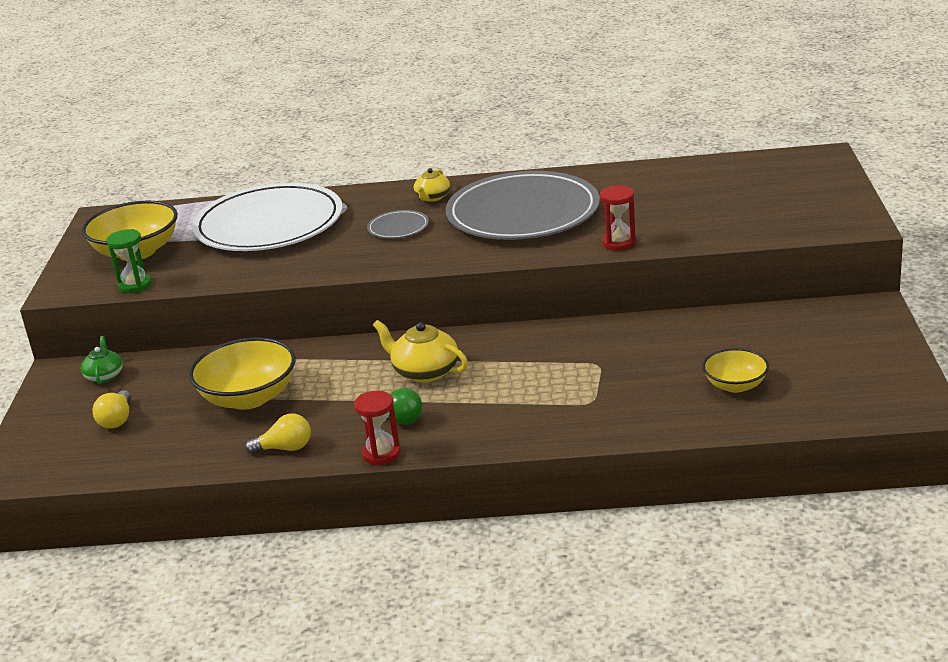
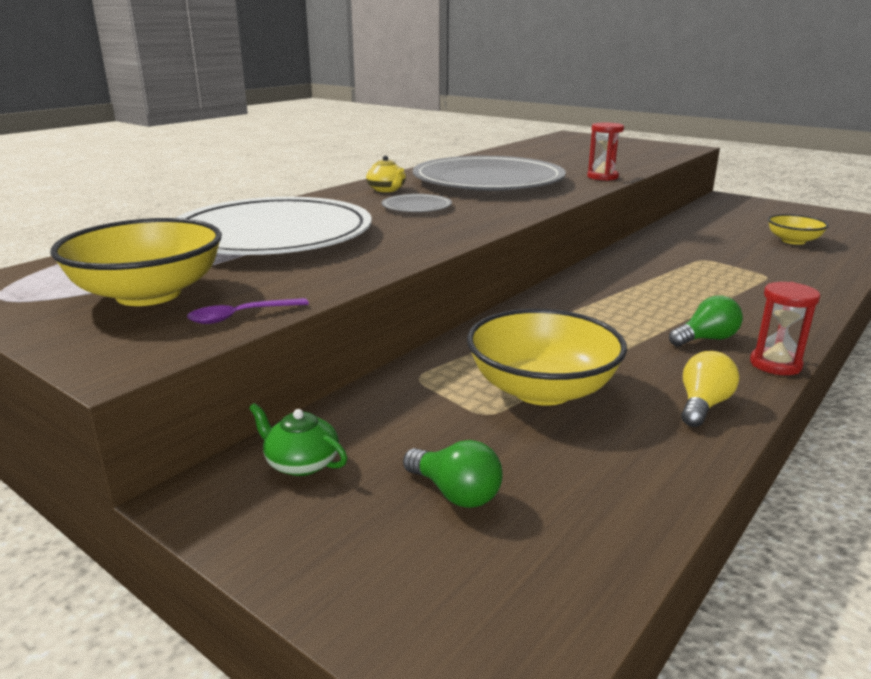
camera: 55 degrees left, 5 degrees down
yellow light bulb [93,390,131,428] -> green light bulb [403,440,503,508]
green hourglass [107,229,152,293] -> purple spoon [187,298,309,324]
yellow teapot [373,320,468,383] -> none

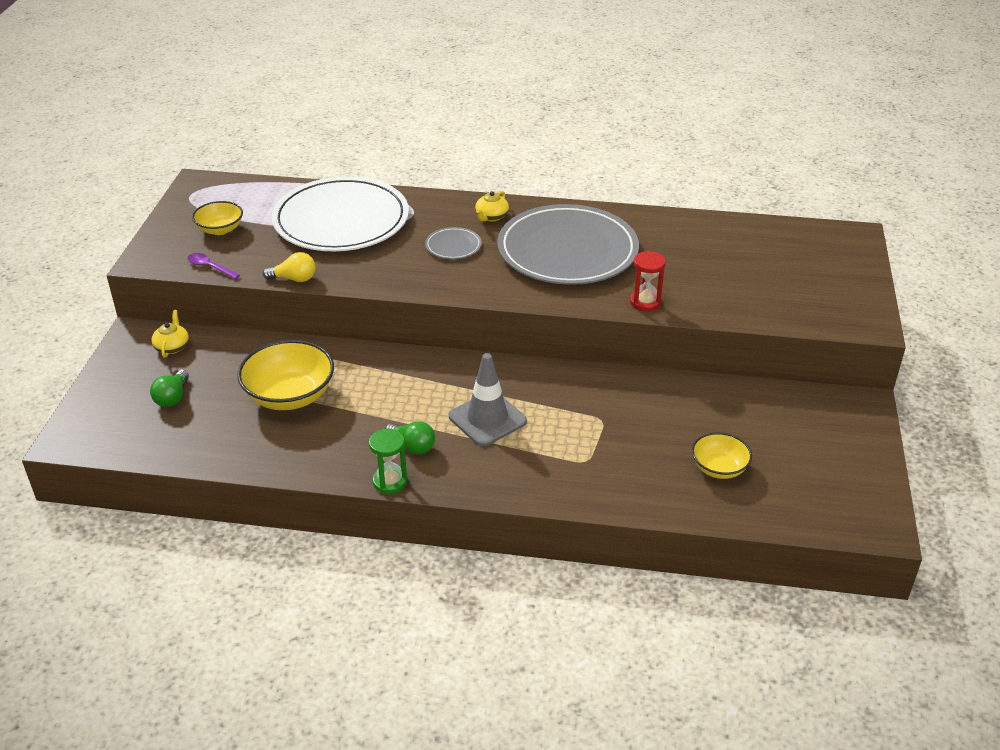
camera: 60 degrees right, 15 degrees up
yellow bowl [50,218,222,306] -> yellow bowl [192,201,243,235], size x0.59
green teapot [249,403,347,476] -> yellow teapot [151,310,189,358]
yellow light bulb [681,351,739,427] -> yellow light bulb moved to [263,252,316,282]
red hourglass [750,282,820,375] -> green hourglass [369,429,407,494]
none -> grey traffic cone [449,353,527,446]

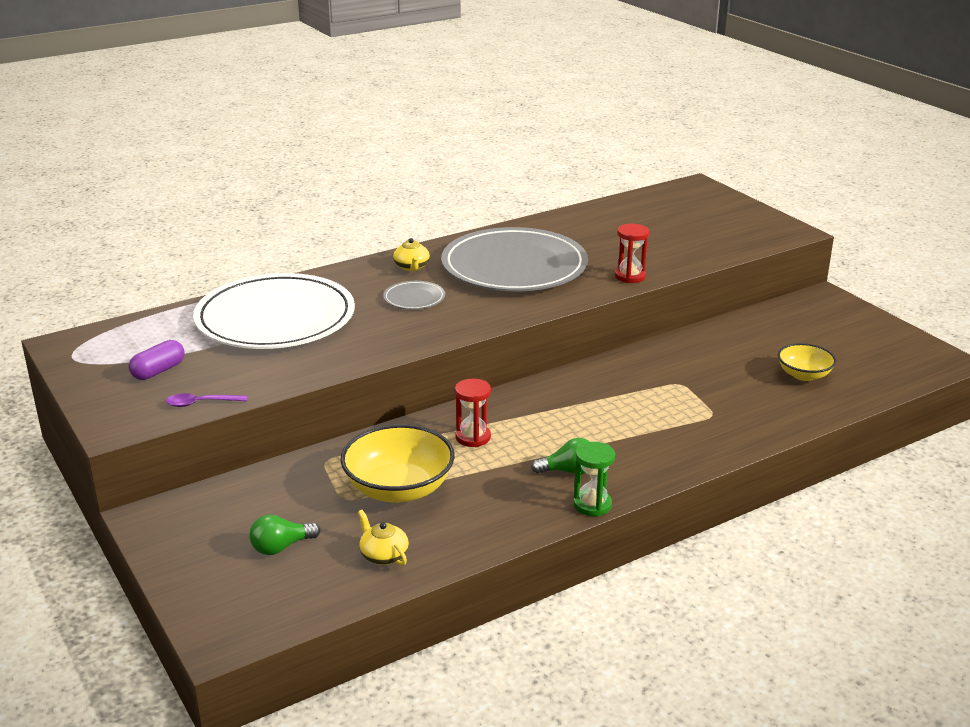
camera: 40 degrees left, 10 degrees down
green light bulb [150,370,189,407] -> green light bulb turned 90 degrees clockwise [249,515,320,555]
yellow teapot [151,310,189,358] -> yellow teapot moved to [358,510,409,566]
yellow bowl [192,201,243,235] -> purple capsule [128,340,185,380]
yellow light bulb [263,252,316,282] -> none
grey traffic cone [449,353,527,446] -> none
none -> red hourglass [455,379,491,447]

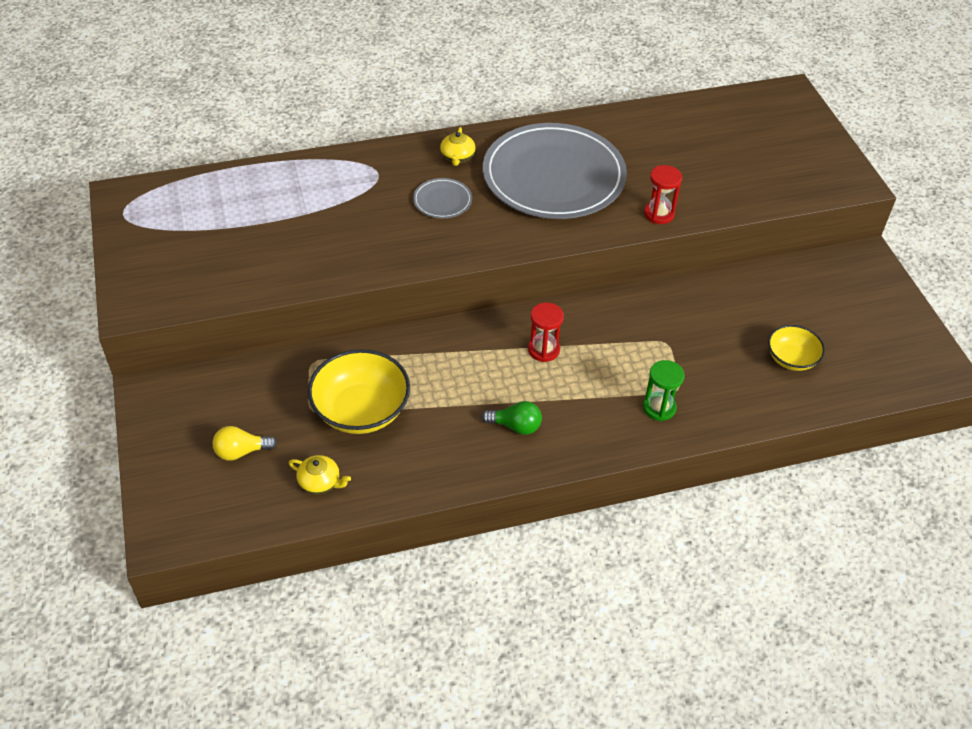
camera: 15 degrees right, 20 degrees up
purple capsule [128,340,185,380] -> none
purple spoon [166,393,247,407] -> none
white plate [193,273,355,349] -> none
green light bulb [249,515,320,555] -> yellow light bulb [213,426,277,461]
yellow teapot [358,510,409,566] -> yellow teapot turned 135 degrees clockwise [289,455,351,494]
red hourglass [455,379,491,447] -> red hourglass moved to [528,303,564,362]
green hourglass [573,442,615,516] -> green hourglass moved to [643,360,684,421]

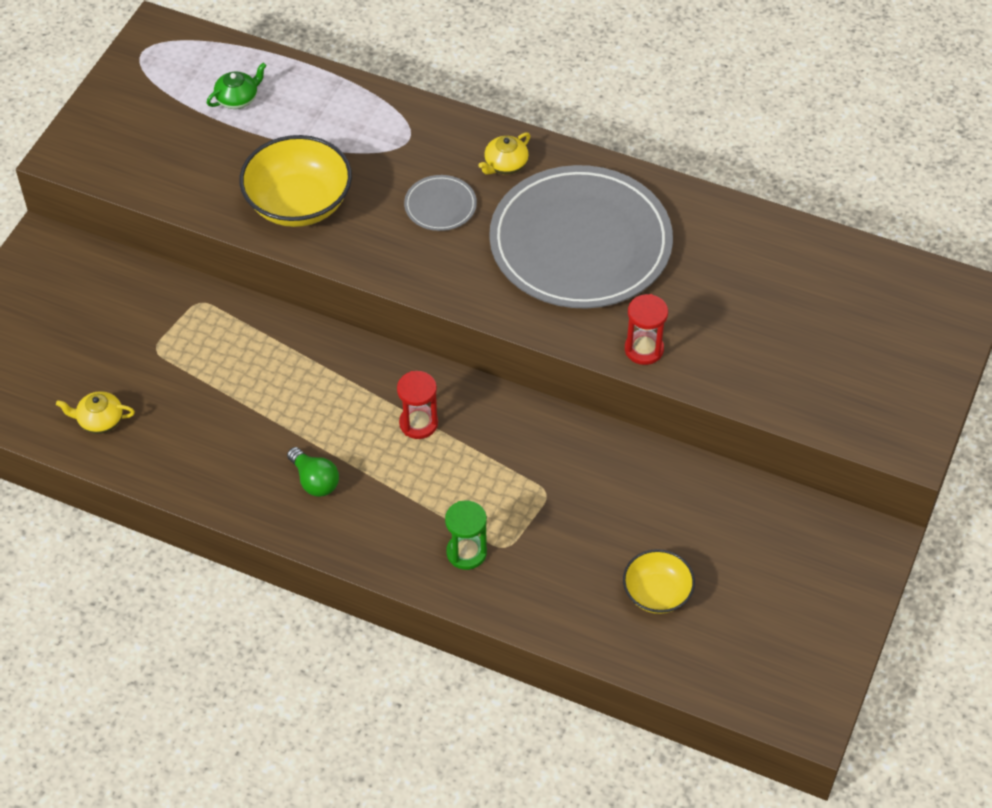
camera: 40 degrees right, 5 degrees up
yellow light bulb [213,426,277,461] -> none
yellow teapot [289,455,351,494] -> yellow teapot turned 120 degrees clockwise [56,391,135,434]
yellow bowl [308,349,410,434] -> yellow bowl moved to [239,135,352,227]
none -> green teapot [207,63,267,109]

